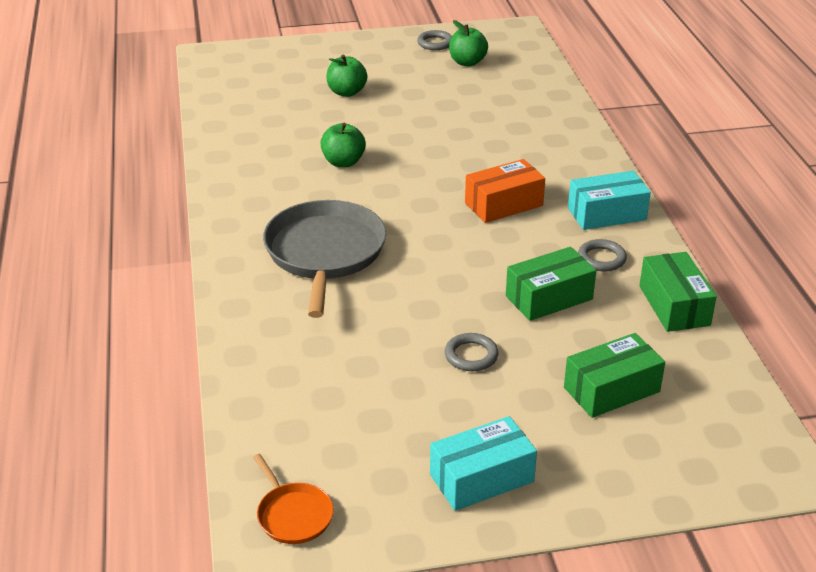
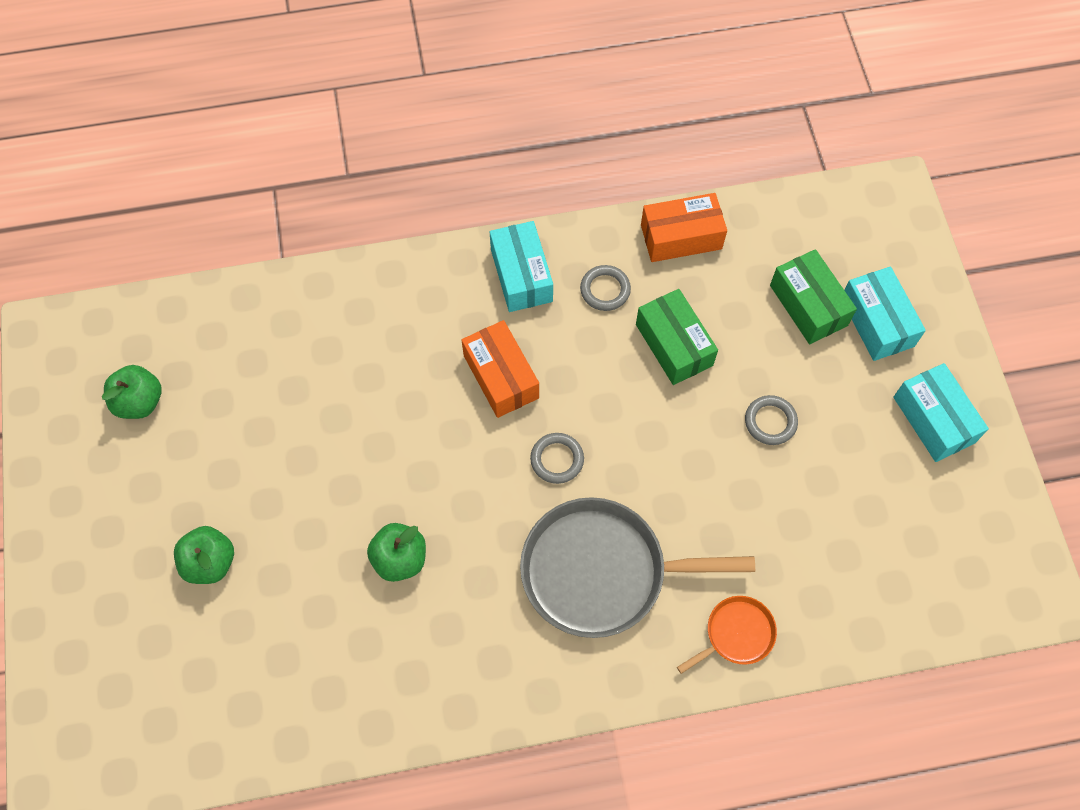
camera: 90 degrees left, 30 degrees up
orange pan [253,454,334,544] -> orange pan moved to [677,596,777,674]
grey ring [417,30,452,50] -> grey ring moved to [530,433,584,484]
green box [639,252,717,332] -> orange box [641,193,727,262]
none -> turquoise box [844,267,926,361]

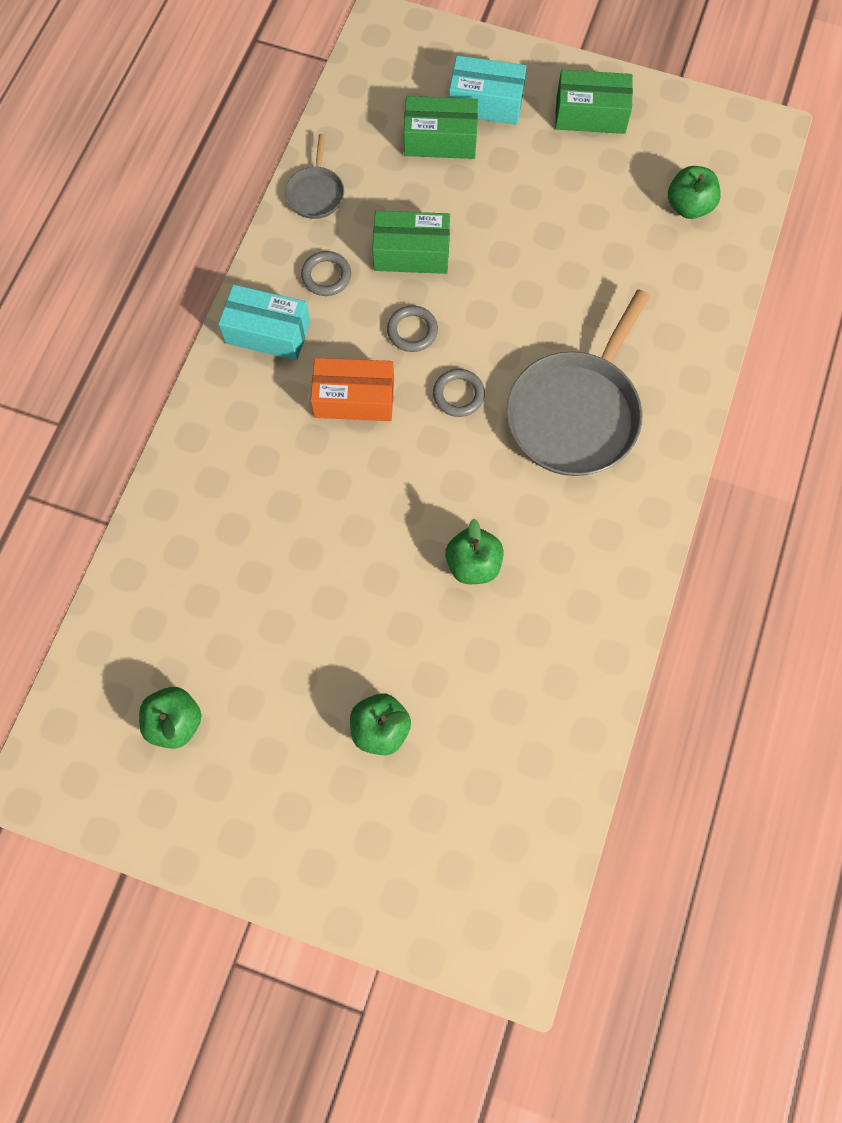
camera: 60 degrees left, 5 degrees up
orange box [641,193,727,262] -> grey pan [285,134,344,219]
orange pan [677,596,777,674] -> none
grey ring [745,395,798,445] -> grey ring moved to [387,306,438,352]
turquoise box [893,363,989,462] -> green box [555,70,633,134]
none -> green apple [668,166,721,219]

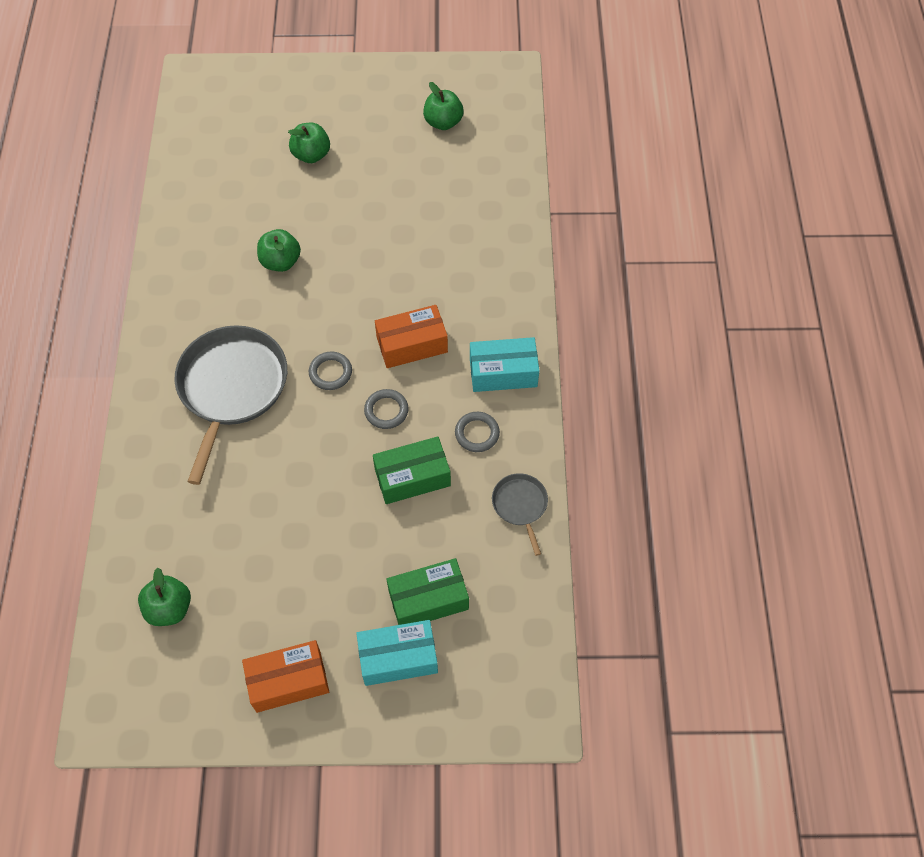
camera: 160 degrees right, 10 degrees down
green box [555,70,633,134] -> orange box [242,640,329,713]

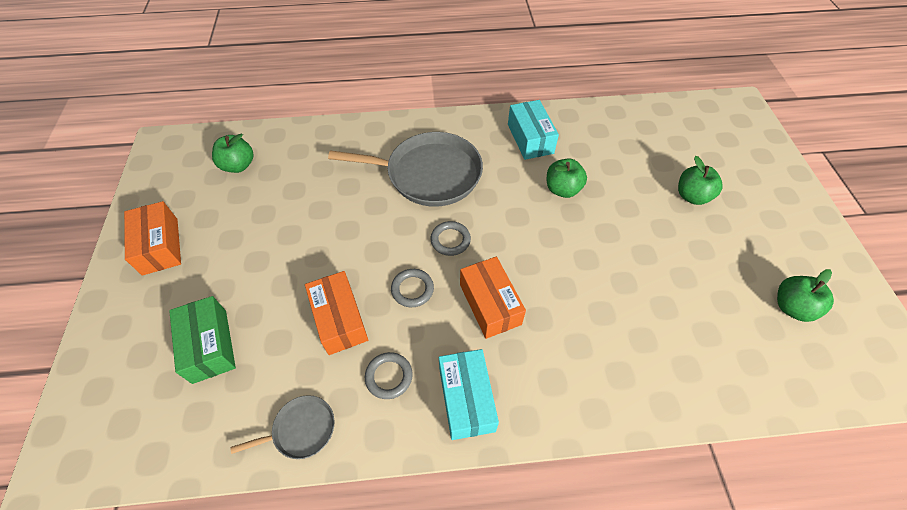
camera: 85 degrees right, 5 degrees down
turquoise box [356,620,438,686] -> turquoise box moved to [508,100,559,160]
green box [373,436,451,504] -> orange box [305,271,368,355]

